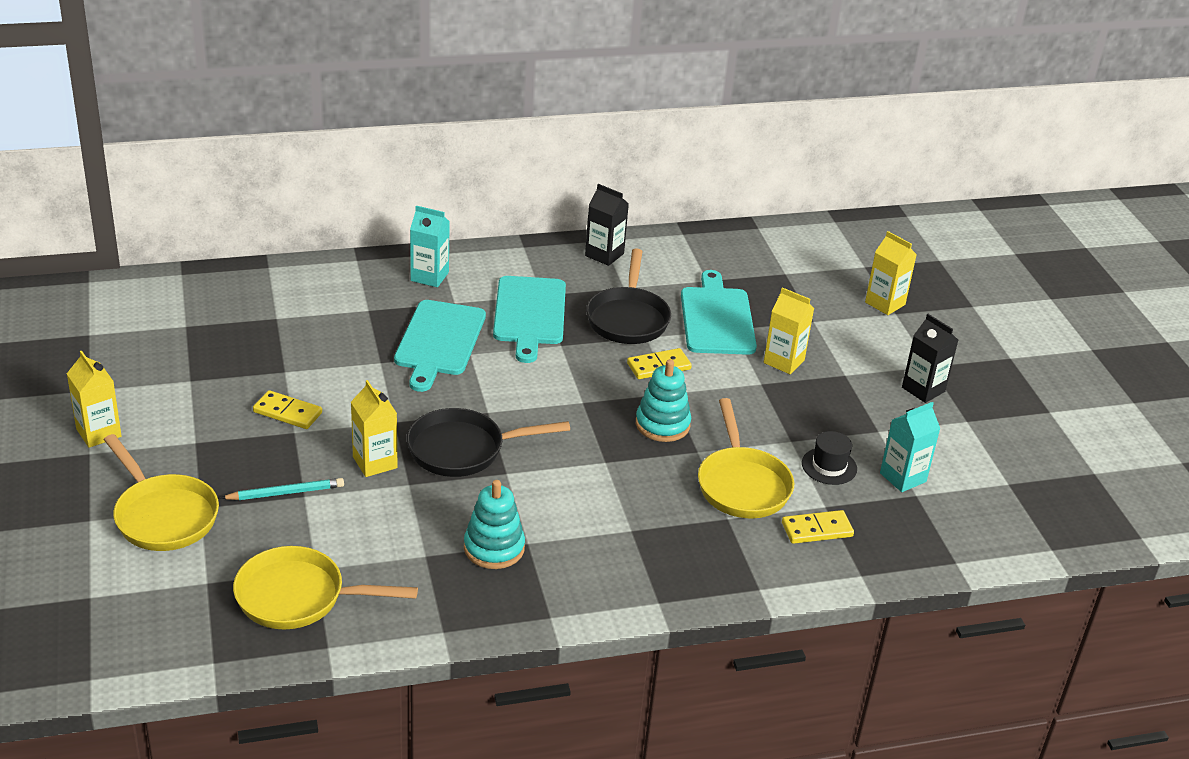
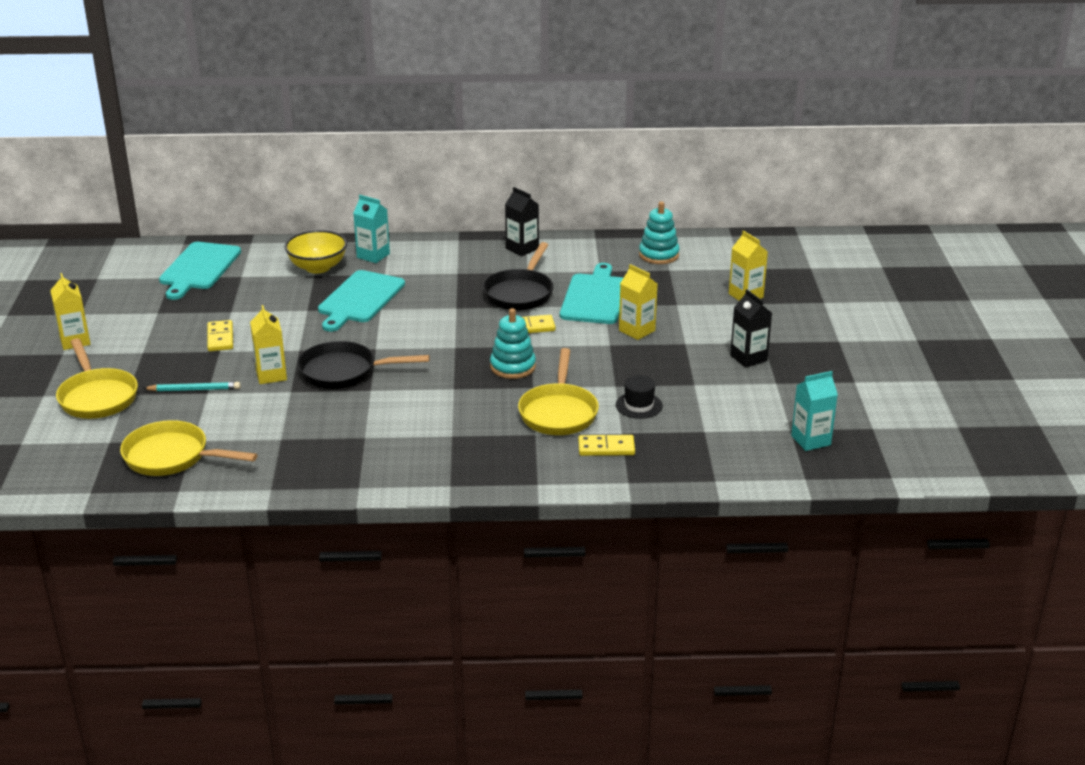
camera: 15 degrees right, 5 degrees down
yellow domino [253,390,322,429] -> yellow domino turned 45 degrees clockwise [207,320,233,351]
turquoise stacking toy [464,480,525,569] -> turquoise stacking toy moved to [639,201,680,264]
turquoise cutting board [493,276,566,363] -> turquoise cutting board moved to [159,242,241,300]
turquoise carton [880,402,940,492] -> turquoise carton moved to [791,371,838,451]
none -> yellow bowl [285,230,347,274]

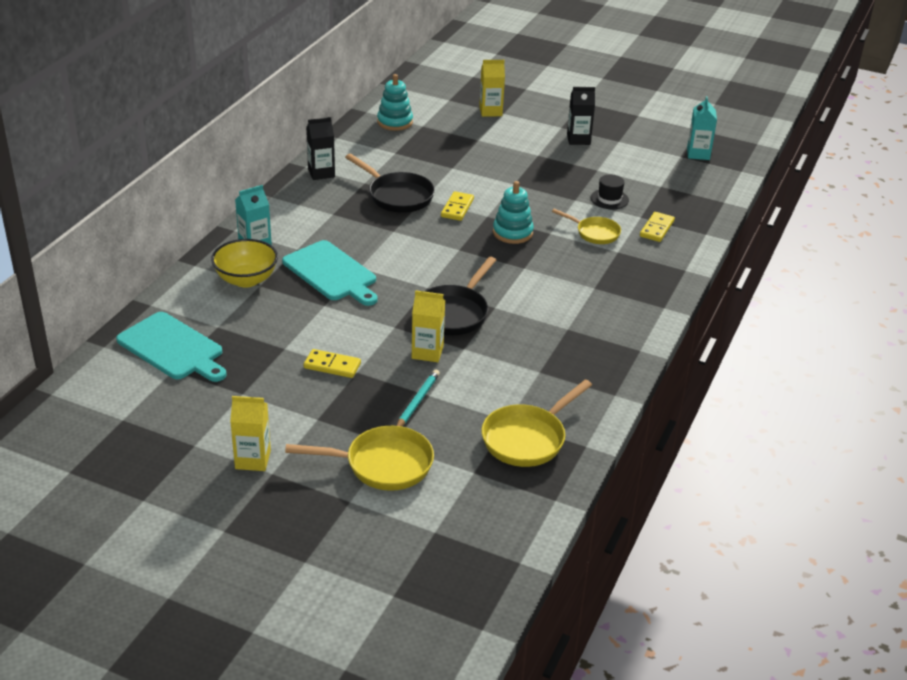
camera: 65 degrees left, 5 degrees up
yellow pan [518,348,599,435] -> yellow pan [552,209,621,244], size x0.64
turquoise cutting board [560,263,623,324] -> none
yellow carton [619,264,658,340] -> none

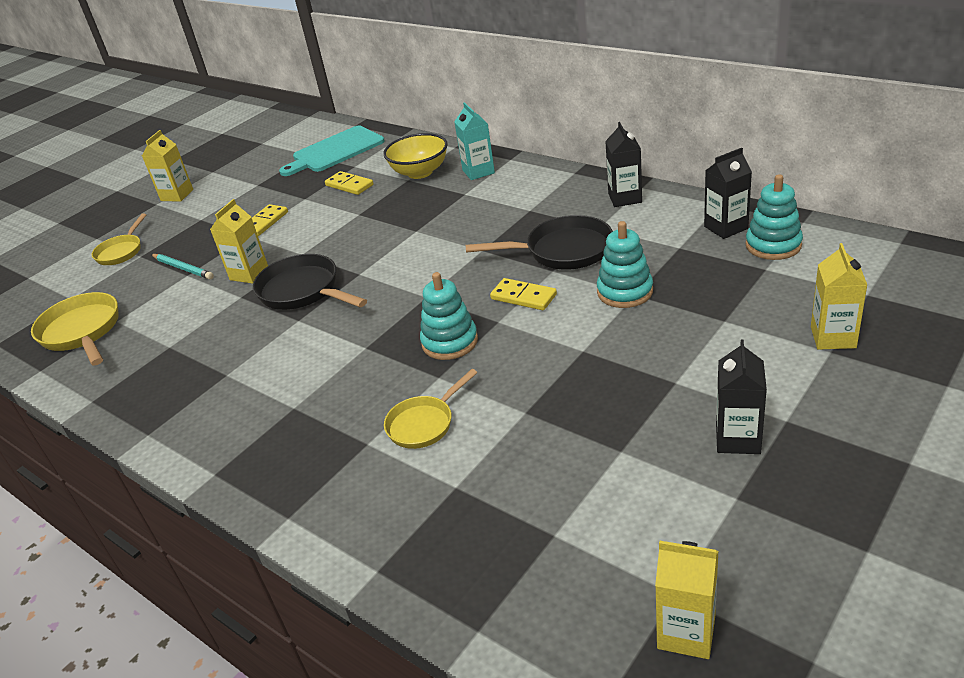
camera: 110 degrees right, 0 degrees up
turquoise cutting board [282,240,378,306] -> none
yellow pan [285,426,434,491] -> yellow pan [92,213,146,265], size x0.64
black pan [345,154,435,213] -> black pan turned 150 degrees counterclockwise [466,215,613,270]
black hat [591,174,629,209] -> none
yellow domino [640,212,675,242] -> yellow domino moved to [325,171,373,195]
turquoise carton [687,96,717,160] -> yellow carton [655,541,719,659]
none -> turquoise stacking toy [597,221,653,308]
none -> black carton [704,148,752,239]

